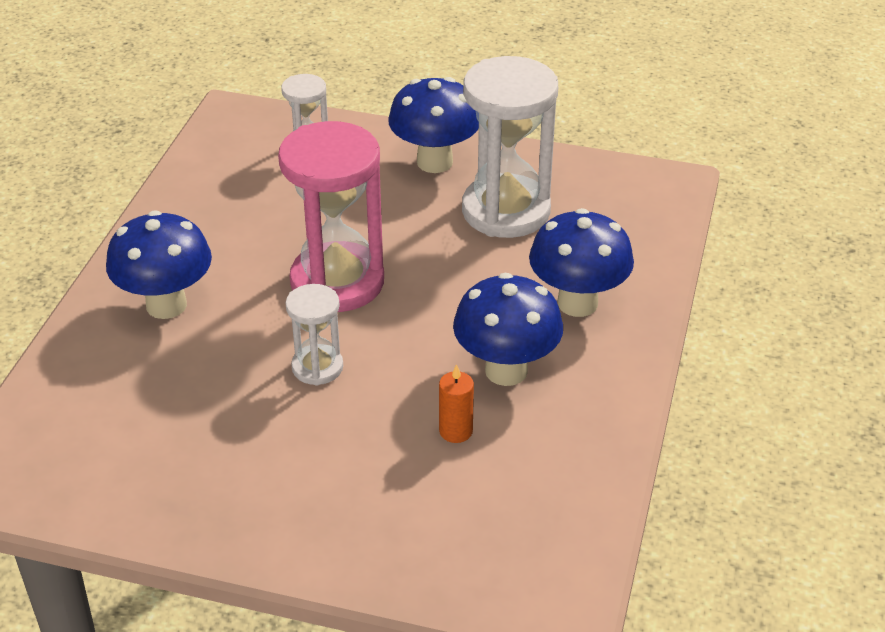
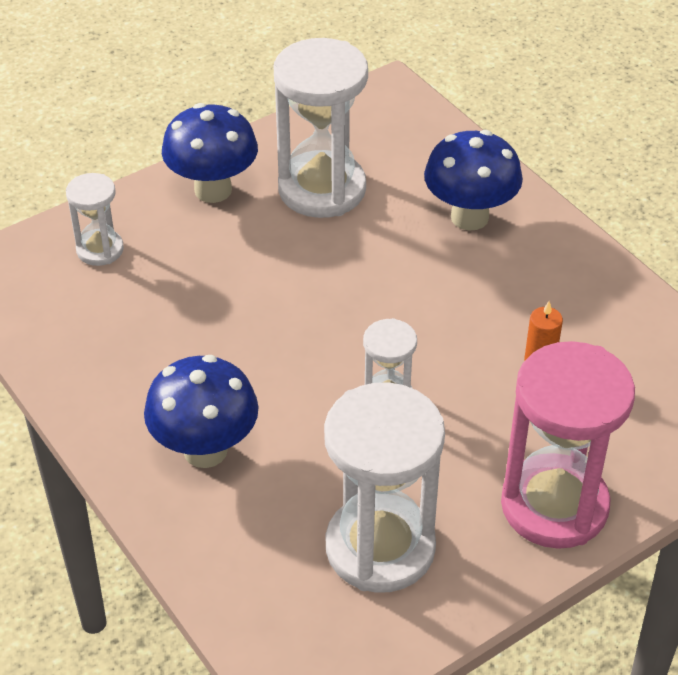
camera: 50 degrees left, 5 degrees up
pink hourglass [278,121,384,312] -> pink hourglass moved to [501,341,635,549]
blue mushroom [453,273,563,386] -> none
none -> white hourglass [324,382,445,593]

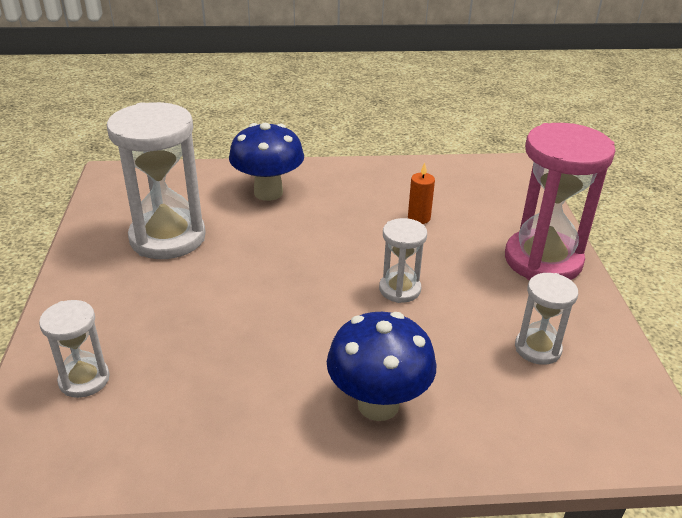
camera: 60 degrees left, 10 degrees down
blue mushroom [162,103,258,203] -> none
white hourglass [324,382,445,593] -> white hourglass [515,273,578,365], size x0.51

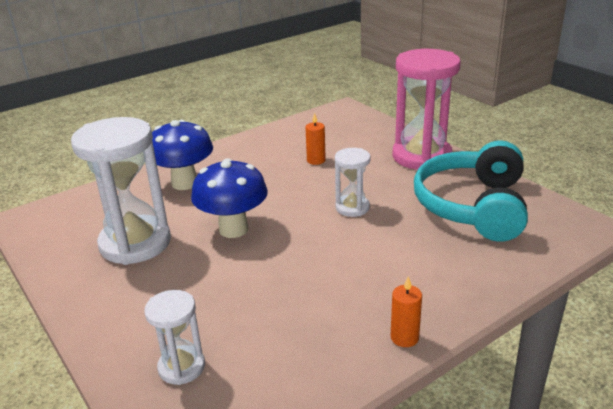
camera: 30 degrees left, 5 degrees down
blue mushroom [327,312,436,421] -> blue mushroom moved to [191,158,268,238]
white hourglass [515,273,578,365] -> turquoise headphones [414,140,528,241]
none -> orange candle [391,276,422,347]

